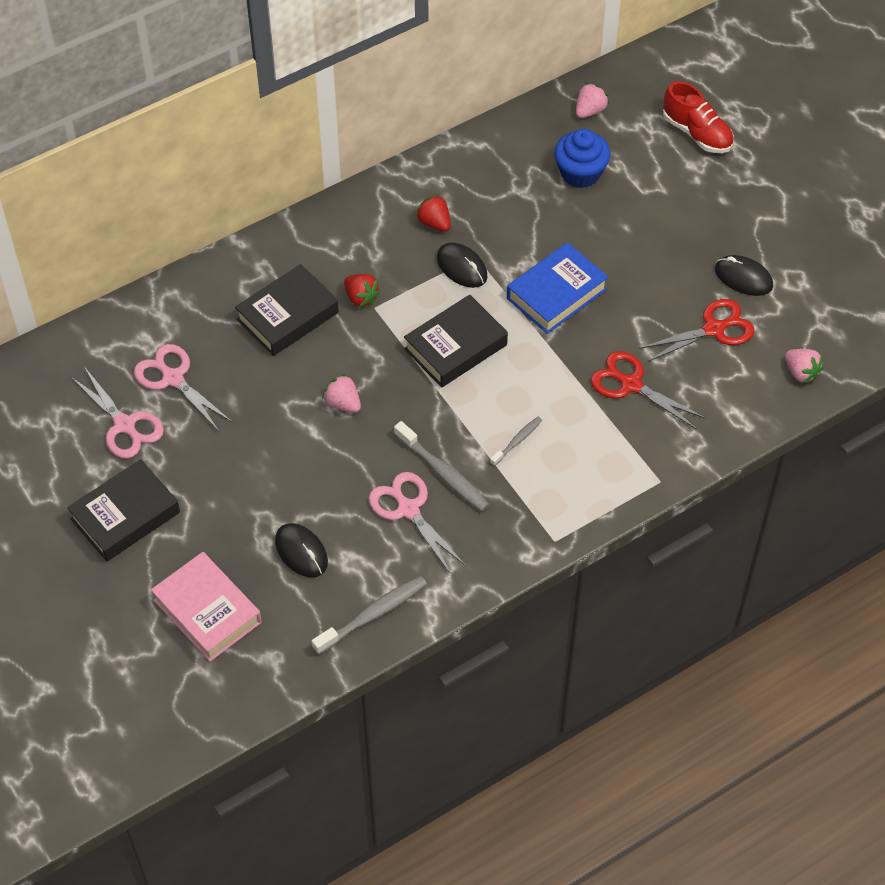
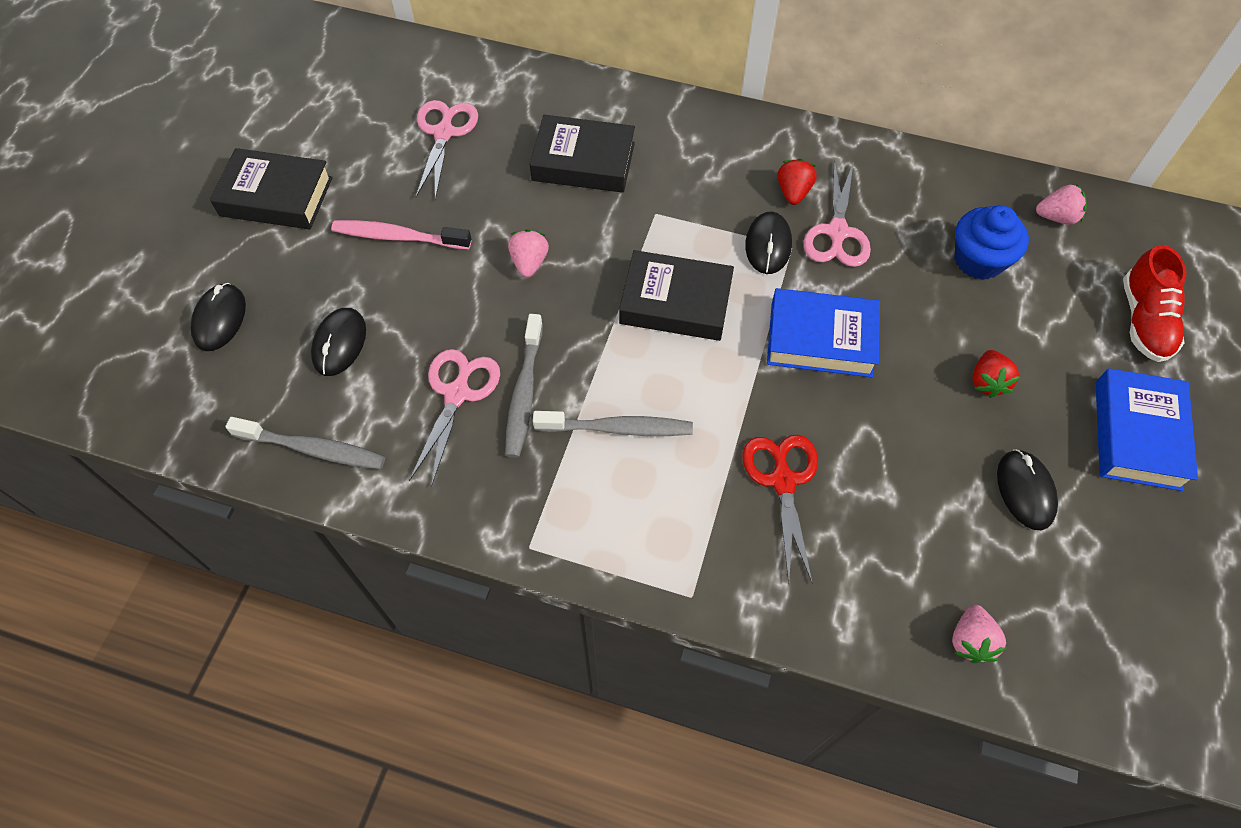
camera: 50 degrees right, 5 degrees up
pink scissors [70,368,164,459] -> pink scissors moved to [803,160,871,267]
pink book [151,552,262,662] -> black mouse [191,283,246,351]
red strawberry [344,274,381,307] -> red strawberry moved to [972,350,1020,398]
grey toothbrush [490,417,542,466] -> grey toothbrush [533,411,693,436], size x1.72
red scissors [639,299,755,362] -> none
none -> pink toothbrush [331,220,471,249]
none -> blue book [1096,368,1198,491]

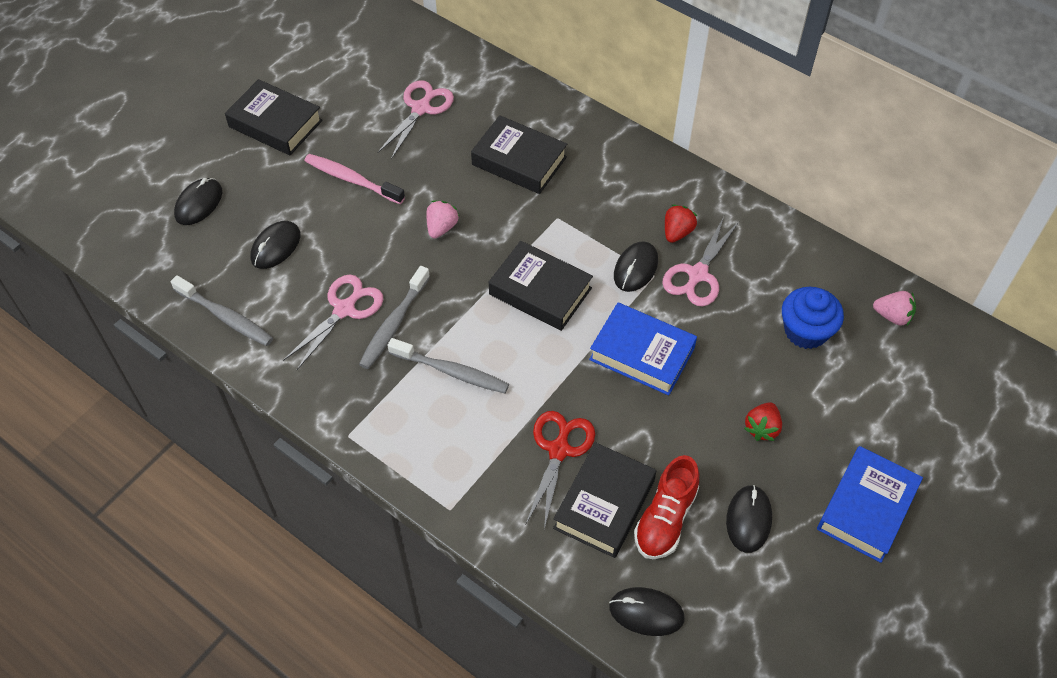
camera: 20 degrees right, 5 degrees down
pink strawberry [952,605,1006,663] -> black mouse [609,587,685,636]
red shoe [1123,245,1187,362] -> red shoe moved to [634,455,699,559]
none -> black book [553,442,656,558]

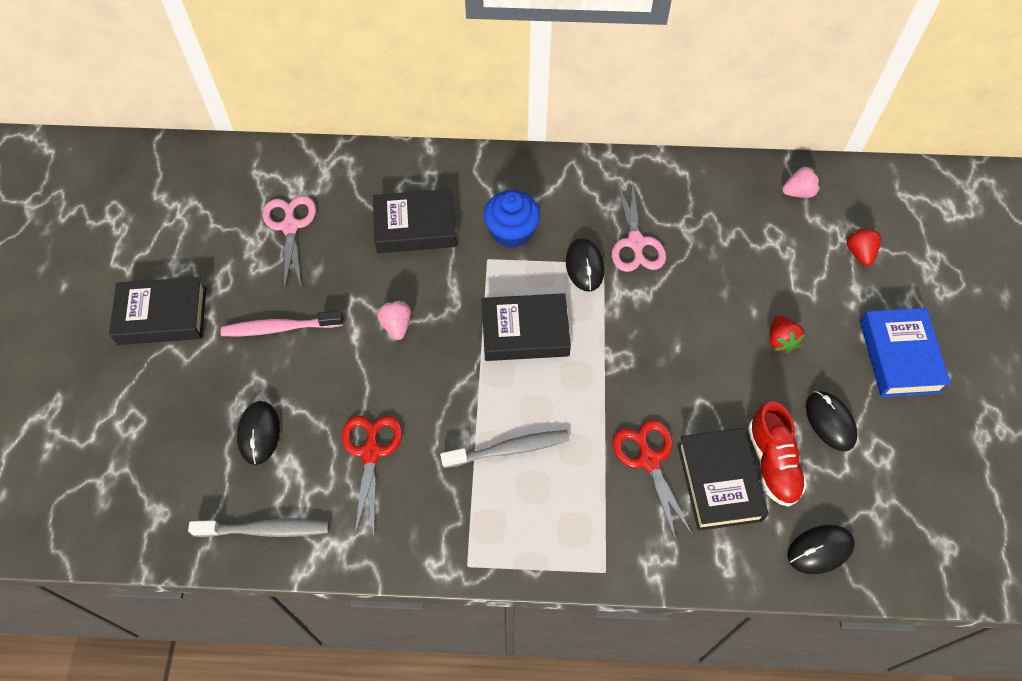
camera: 35 degrees left, 5 degrees up
black mouse [174,178,222,225] -> none
pink scissors [283,275,384,370] -> red scissors [342,416,402,535]
grey toothbrush [359,266,430,369] -> none
blue book [589,302,697,395] -> none
red strawberry [665,205,697,243] -> red strawberry moved to [847,228,881,266]
blue cupcake [782,287,844,349] -> blue cupcake moved to [484,191,540,248]

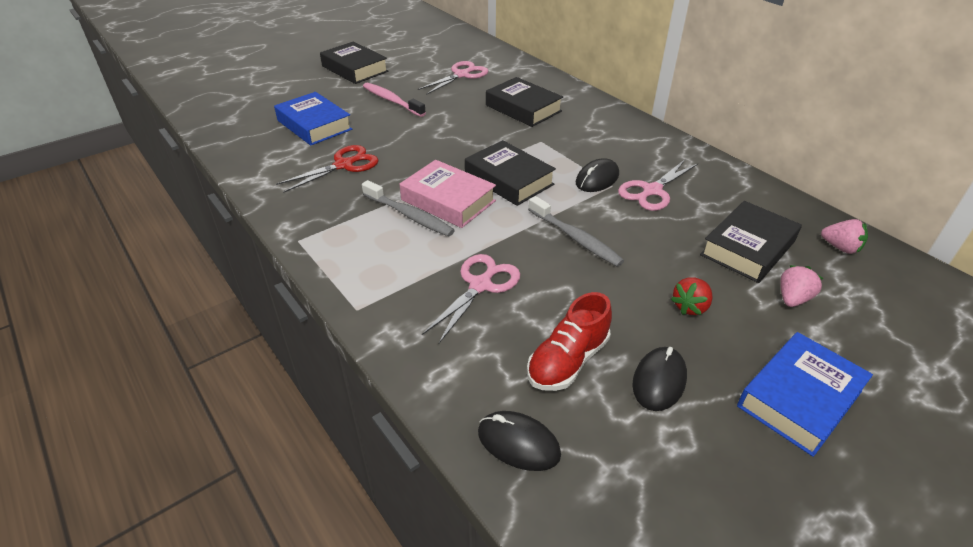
camera: 50 degrees right, 20 degrees down
grey toothbrush [188,518,329,537] -> grey toothbrush moved to [528,196,624,267]
black mouse [237,401,280,465] -> blue book [274,92,352,145]
pink strawberry [377,301,411,340] -> pink strawberry moved to [780,265,823,307]
blue cupcake [484,191,540,248] -> none
red scissors [612,420,693,541] -> pink scissors [422,254,520,345]
black book [678,428,768,531] -> black book moved to [700,201,802,283]
red strawberry [847,228,881,266] -> none
none -> pink book [400,160,496,228]

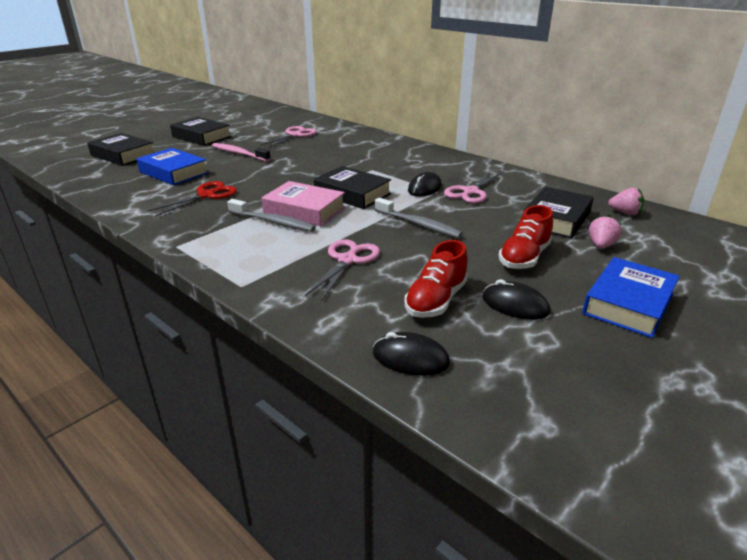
camera: 10 degrees left, 10 degrees down
black book [486,77,563,127] -> black book moved to [87,133,153,166]
black mouse [633,347,687,411] -> black mouse turned 75 degrees counterclockwise [482,279,550,320]
red strawberry [671,277,713,315] -> red shoe [498,205,553,269]

